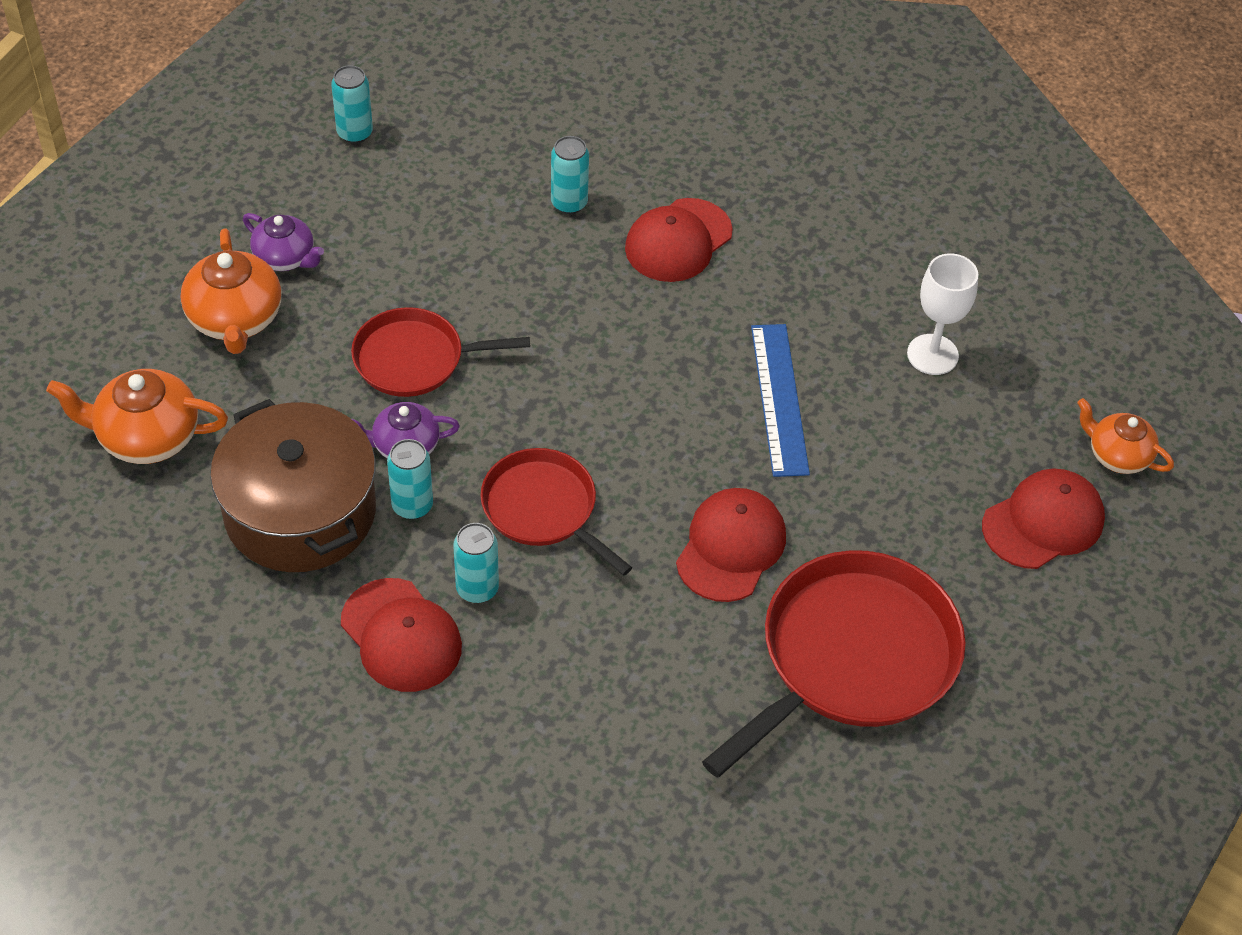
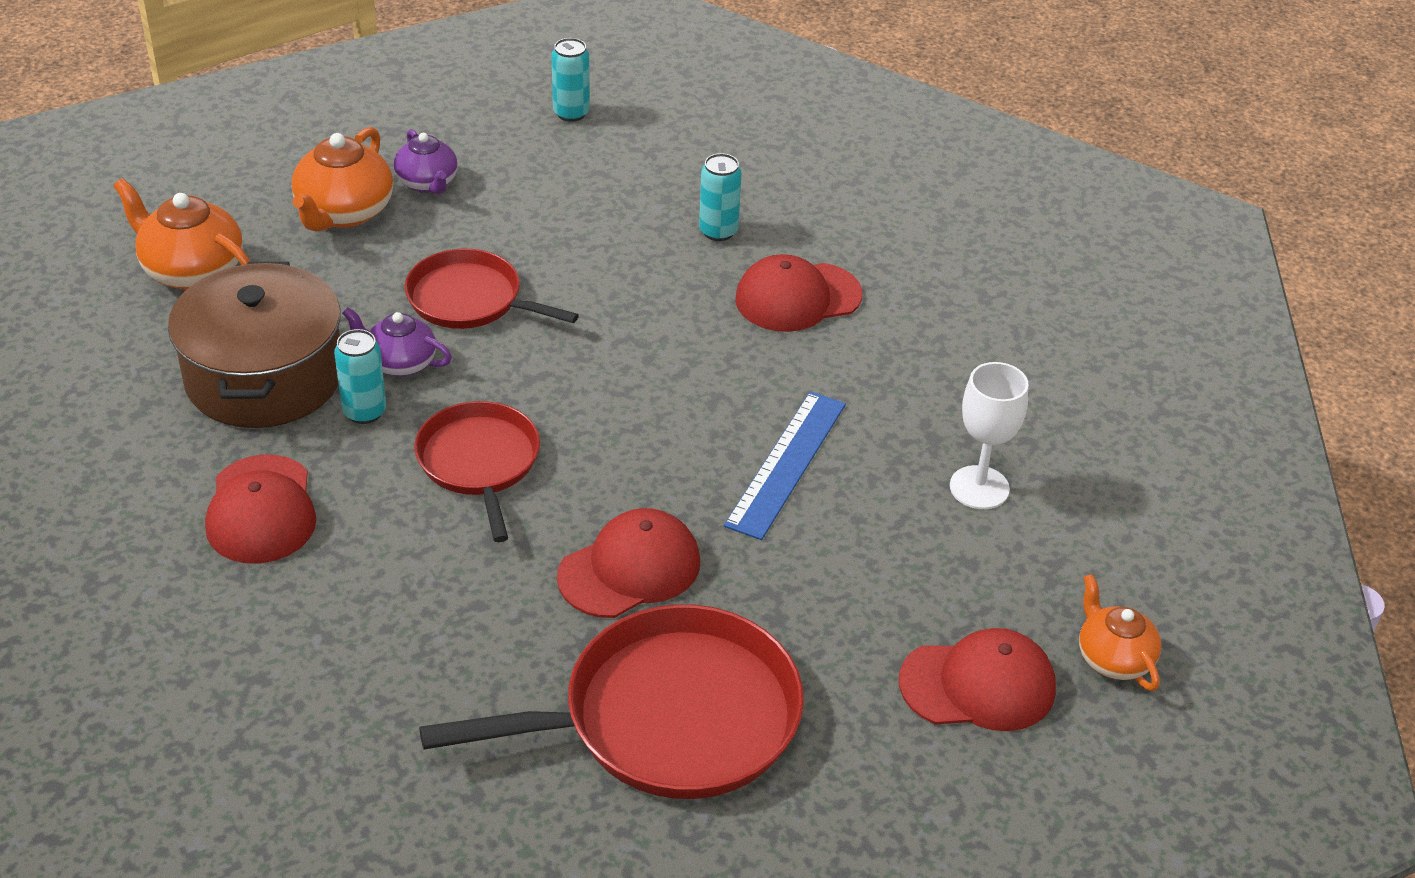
camera: 30 degrees right, 10 degrees down
turquoise can [453,523,499,603] -> none

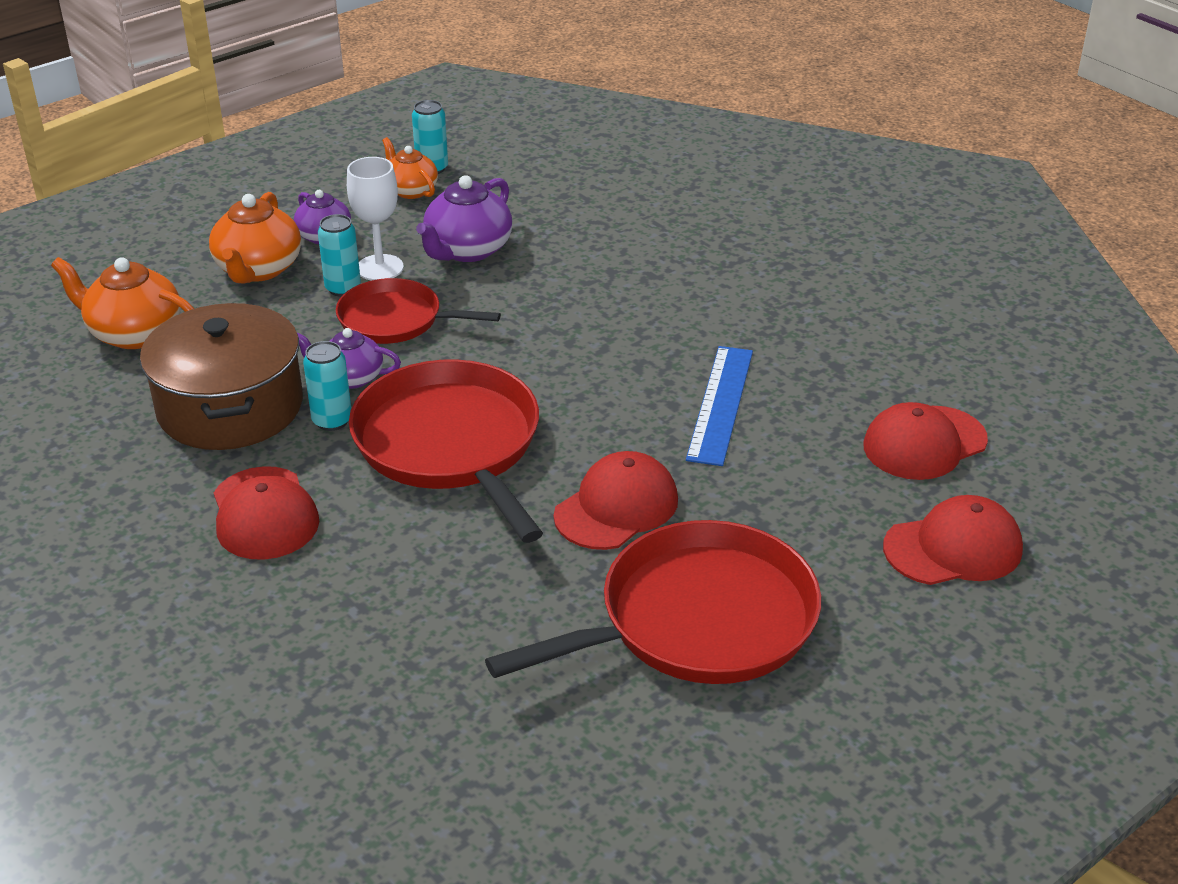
camera: 10 degrees left, 5 degrees down
red pan [414,401,540,542] -> red pan [349,359,543,543], size x1.66
turquoise can [699,153,742,241] -> turquoise can moved to [318,214,361,297]
red cap [735,254,862,332] -> red cap moved to [864,402,988,480]
white goblet [950,362,1029,509] -> white goblet moved to [347,157,404,281]
orange teapot [1079,574,1161,691] -> orange teapot moved to [382,137,438,199]
none -> purple teapot [416,175,512,262]

